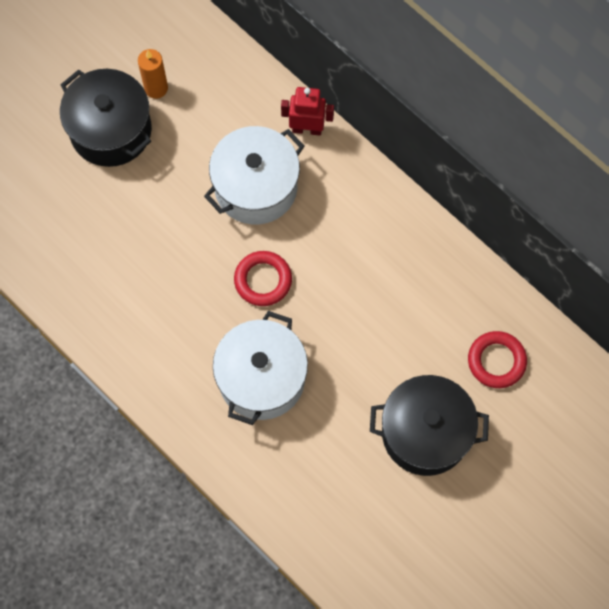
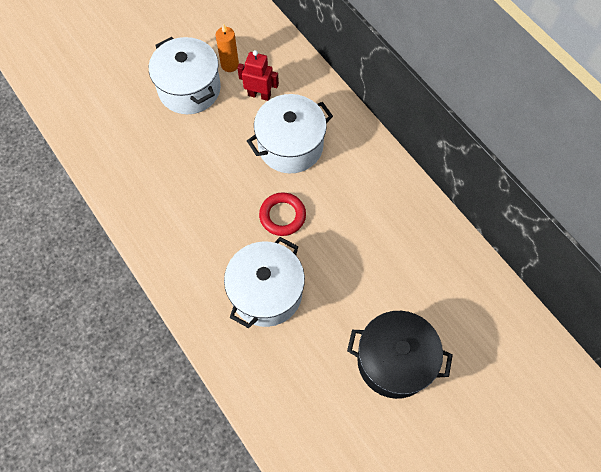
camera: 10 degrees right, 5 degrees down
black pot [60,69,152,167] -> white pot [149,37,221,114]
red robot [281,87,334,136] -> red robot moved to [237,50,279,101]
red ring [468,331,527,388] -> none

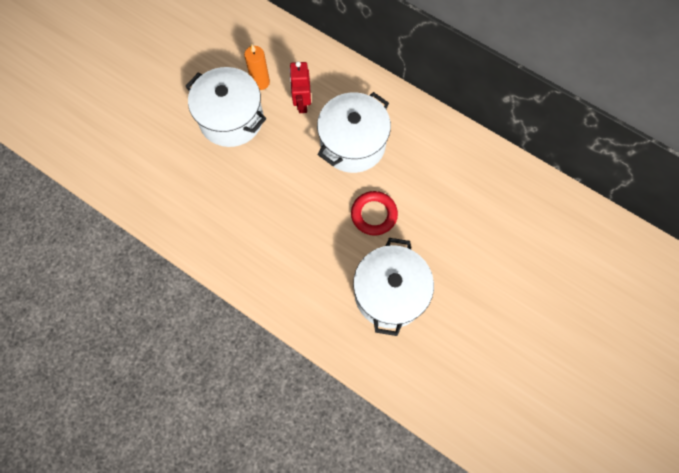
camera: 20 degrees left, 5 degrees up
red robot [237,50,279,101] -> red robot turned 90 degrees counterclockwise [289,61,311,113]
black pot [347,311,453,399] -> none

